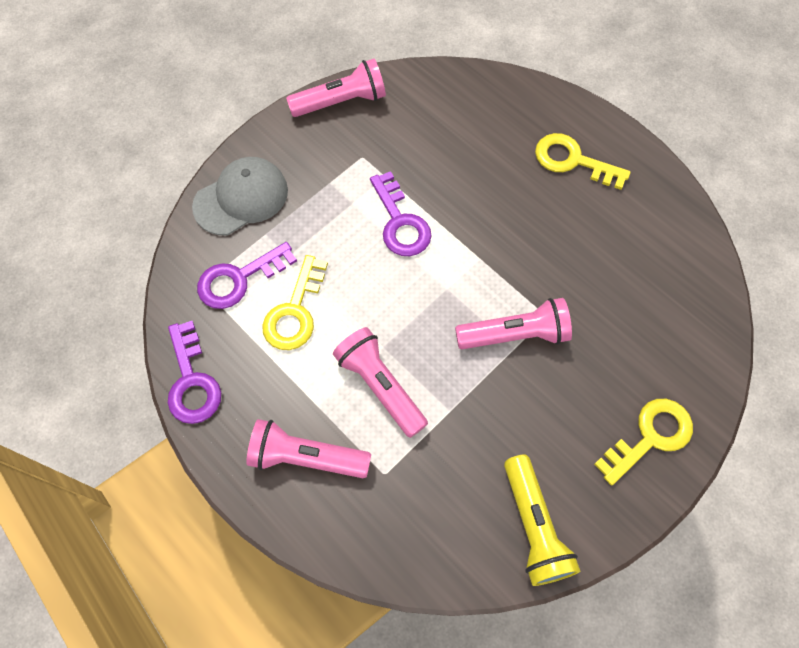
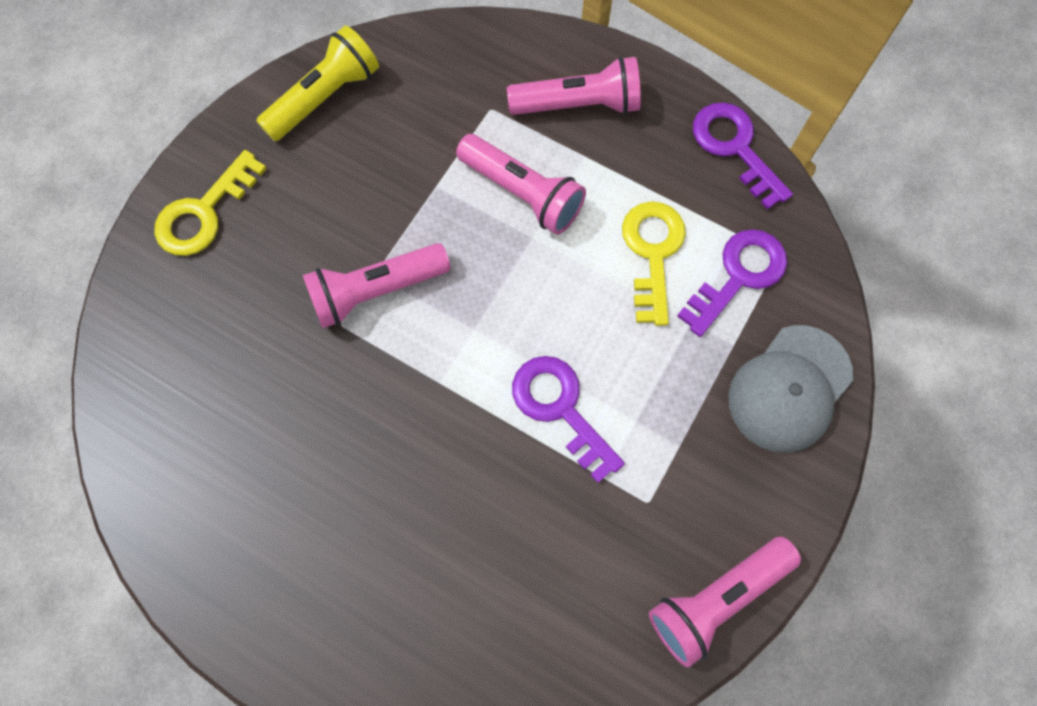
camera: 165 degrees right, 5 degrees up
yellow flashlight [504,455,580,586] -> yellow flashlight turned 75 degrees clockwise [256,25,379,141]
yellow key [535,133,631,190] -> none

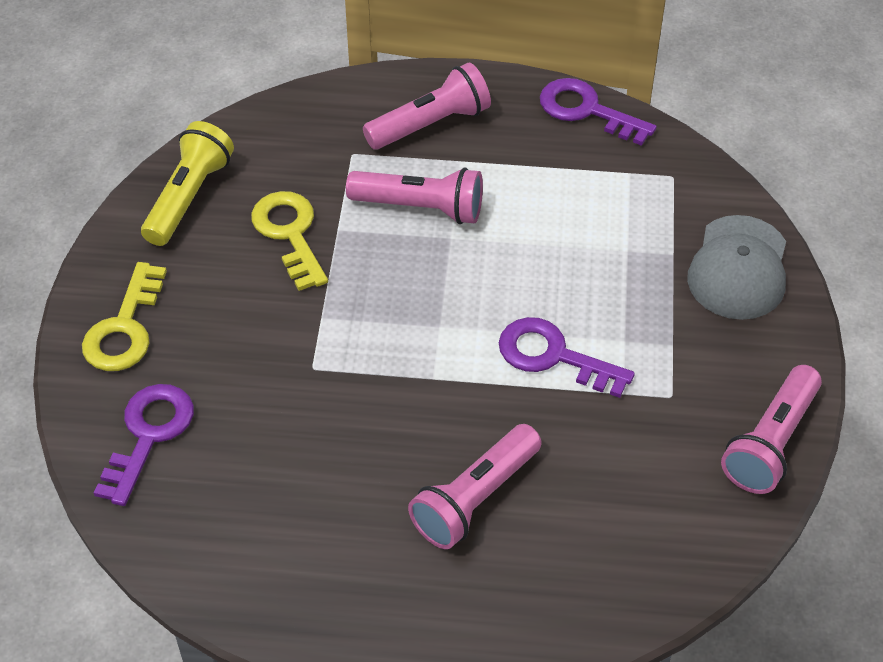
camera: 25 degrees left, 20 degrees down
pink flashlight [302,243,450,329] -> pink flashlight moved to [408,424,542,549]
yellow key [622,201,686,326] -> yellow key moved to [251,191,328,291]
purple key [677,229,787,337] -> purple key moved to [94,384,194,506]

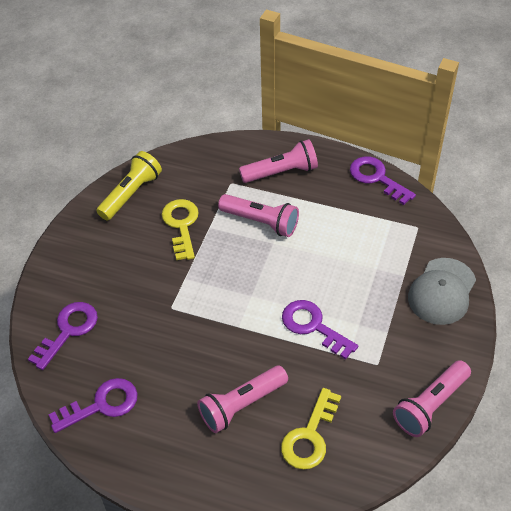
camera: 15 degrees right, 0 degrees up
yellow key [82,262,167,371] -> yellow key moved to [281,388,341,469]
none -> purple key [49,378,138,433]

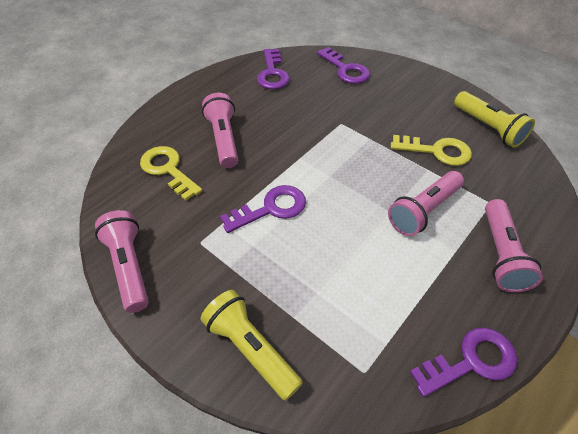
camera: 110 degrees right, 0 degrees up
grey cap [408,258,476,325] -> yellow flashlight [201,290,303,401]

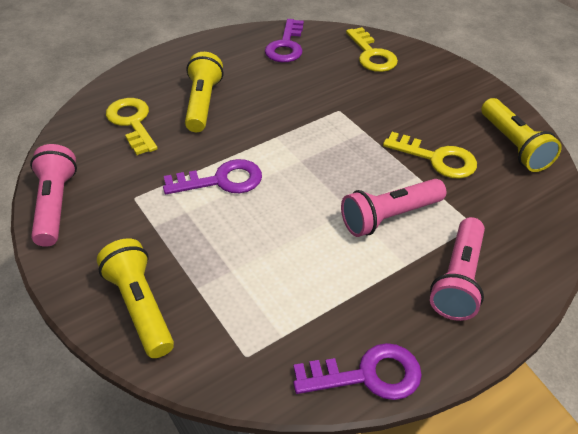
camera: 15 degrees right, 5 degrees down
pink flashlight [202,93,238,168] -> yellow flashlight [185,52,223,132]
purple key [317,47,370,84] -> yellow key [346,27,398,72]

